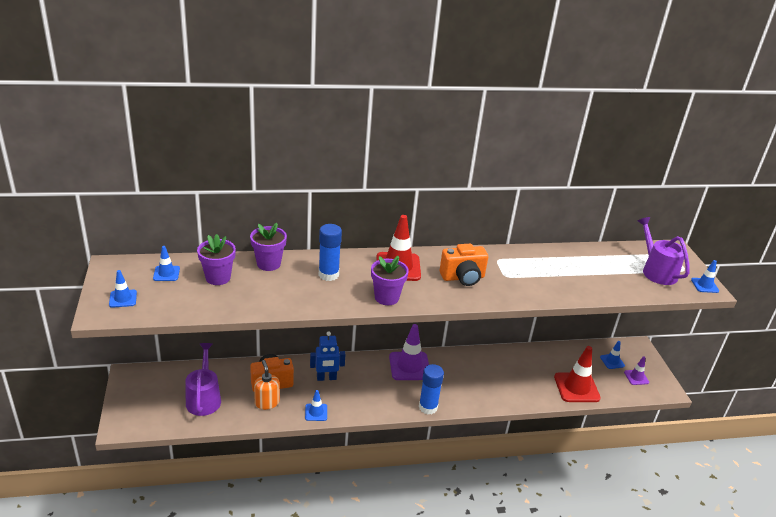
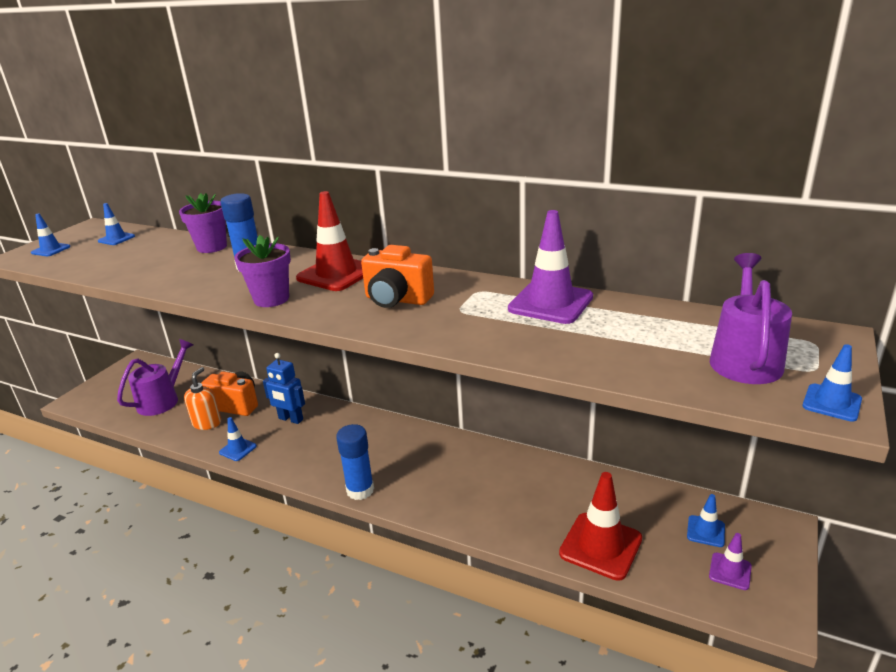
camera: 40 degrees right, 5 degrees down
purple flower pot [197,234,236,285] -> none
purple traffic cone [389,324,429,380] -> purple traffic cone moved to [508,210,593,324]

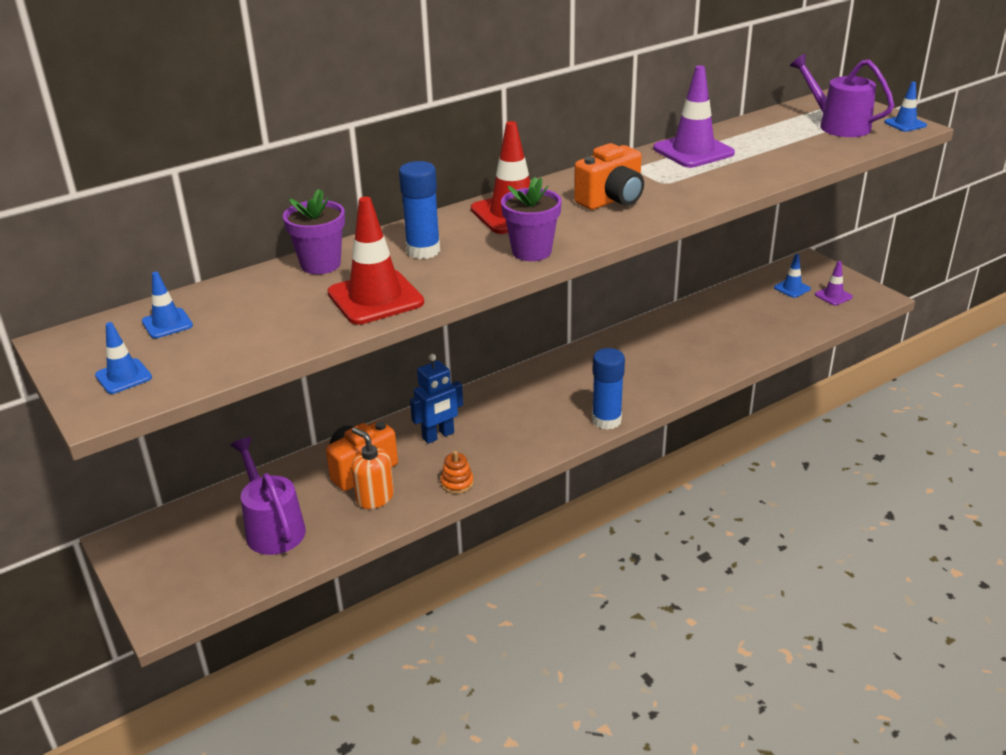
camera: 60 degrees left, 5 degrees up
blue traffic cone [219,417,257,461] -> orange stacking toy [440,451,474,494]
red traffic cone [559,472,642,581] -> red traffic cone moved to [327,196,424,325]

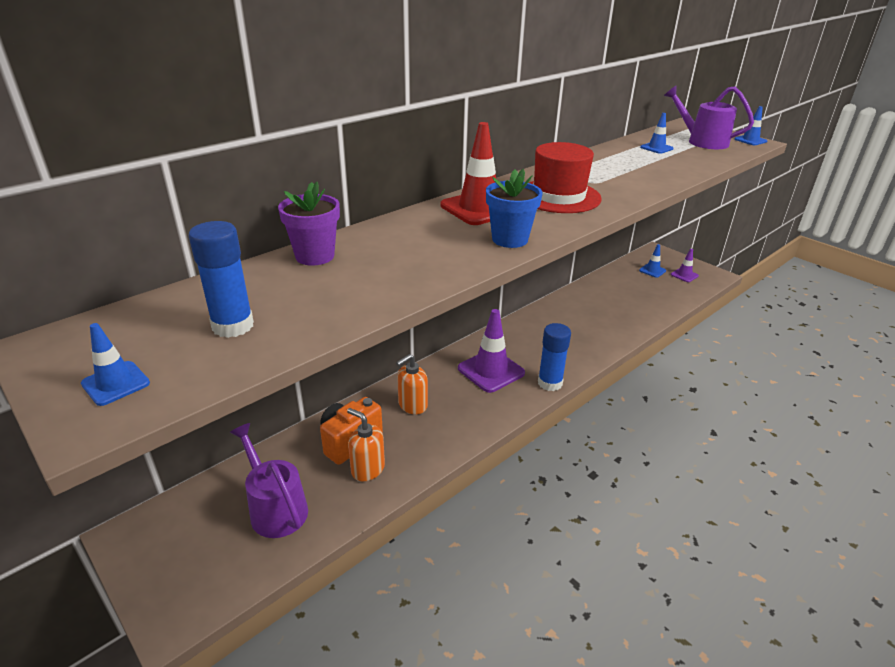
camera: 10 degrees left, 0 degrees up
blue traffic cone [142,272,193,338] -> blue traffic cone moved to [640,113,673,154]
red traffic cone [327,196,424,325] -> none
blue glue stick [399,161,440,259] -> blue glue stick moved to [188,221,254,338]
blue robot [410,354,463,444] -> orange soap dispenser [396,354,428,414]
orange stacking toy [440,451,474,494] -> none
purple flower pot [501,177,562,261] -> blue flower pot [486,169,543,248]
orange camera [574,143,644,210] -> red hat [529,142,602,213]
purple traffic cone [653,65,735,168] -> purple traffic cone moved to [458,309,525,393]

